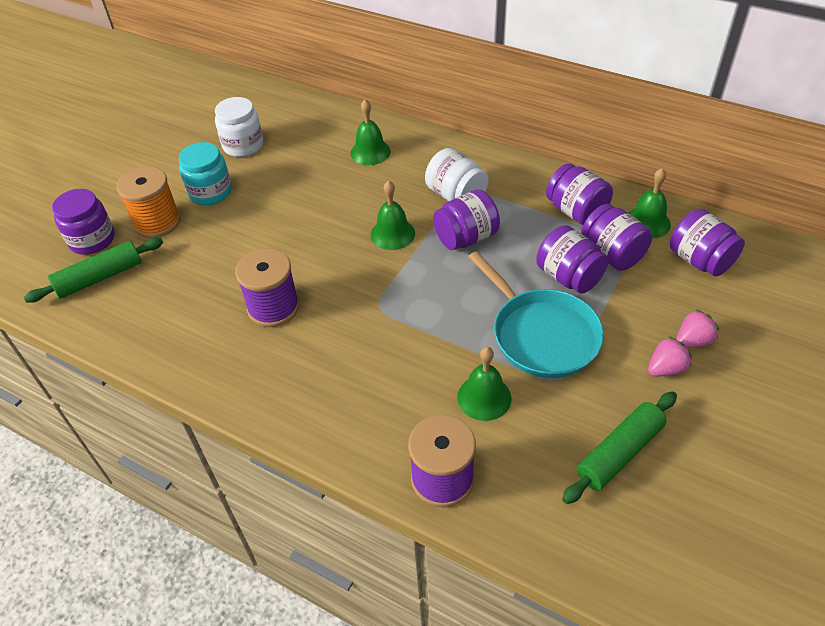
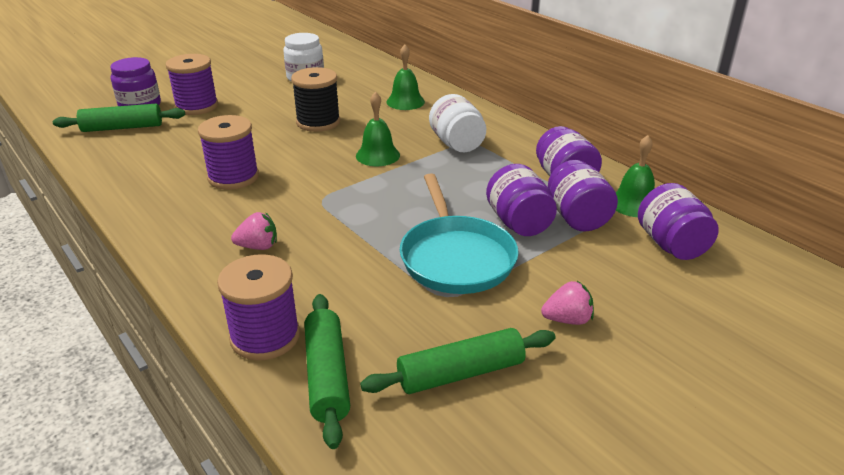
camera: 20 degrees right, 15 degrees down
orange spool [117,166,181,238] -> purple spool [166,54,218,115]
turquoise jar [179,142,232,205] -> none
purple jar [433,189,500,250] -> none
green bell [457,347,511,421] -> none
pink strawberry [676,309,719,348] -> pink strawberry moved to [231,212,277,250]
none -> black spool [291,67,340,132]
none -> green rolling pin [304,294,350,449]

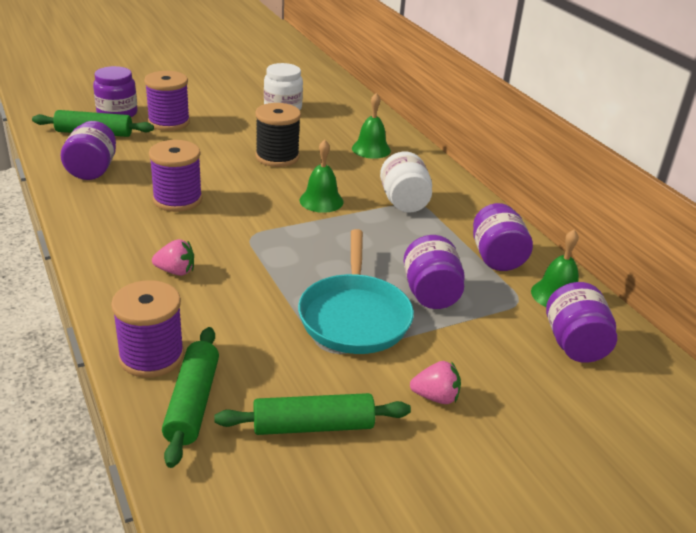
camera: 10 degrees right, 0 degrees up
purple jar [548,160,618,232] -> purple jar moved to [61,121,116,180]

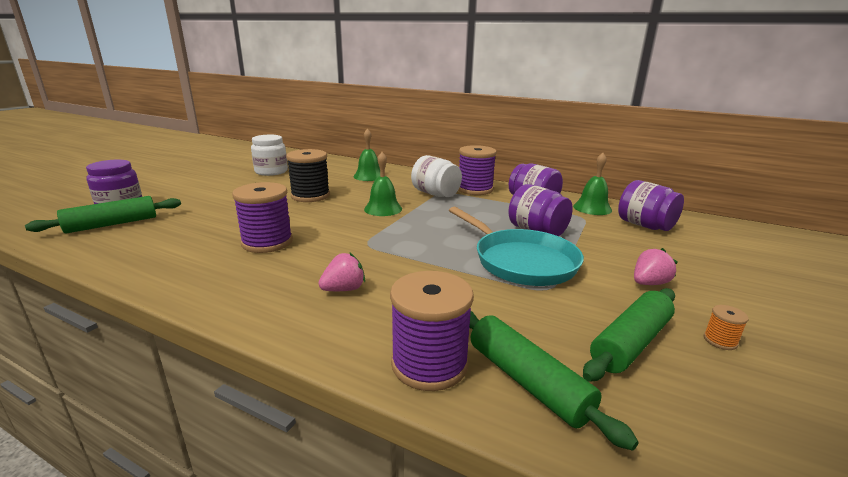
camera: 35 degrees left, 10 degrees down
purple jar [61,121,116,180] -> none
purple spool [144,71,190,131] -> purple spool moved to [458,145,497,195]
none -> orange spool [704,305,749,350]

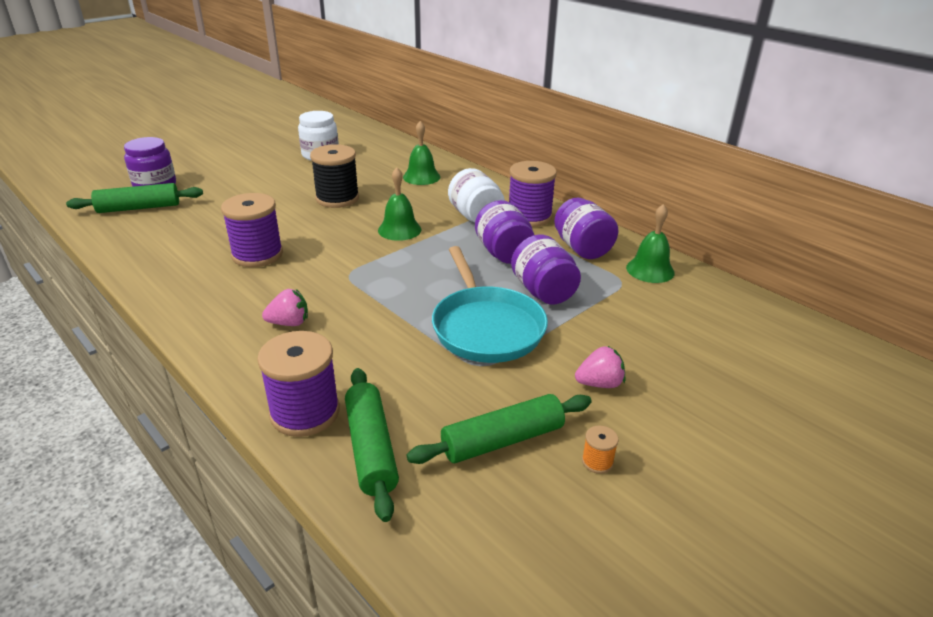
camera: 20 degrees right, 10 degrees up
purple jar [618,180,684,231] -> purple jar moved to [475,200,534,264]

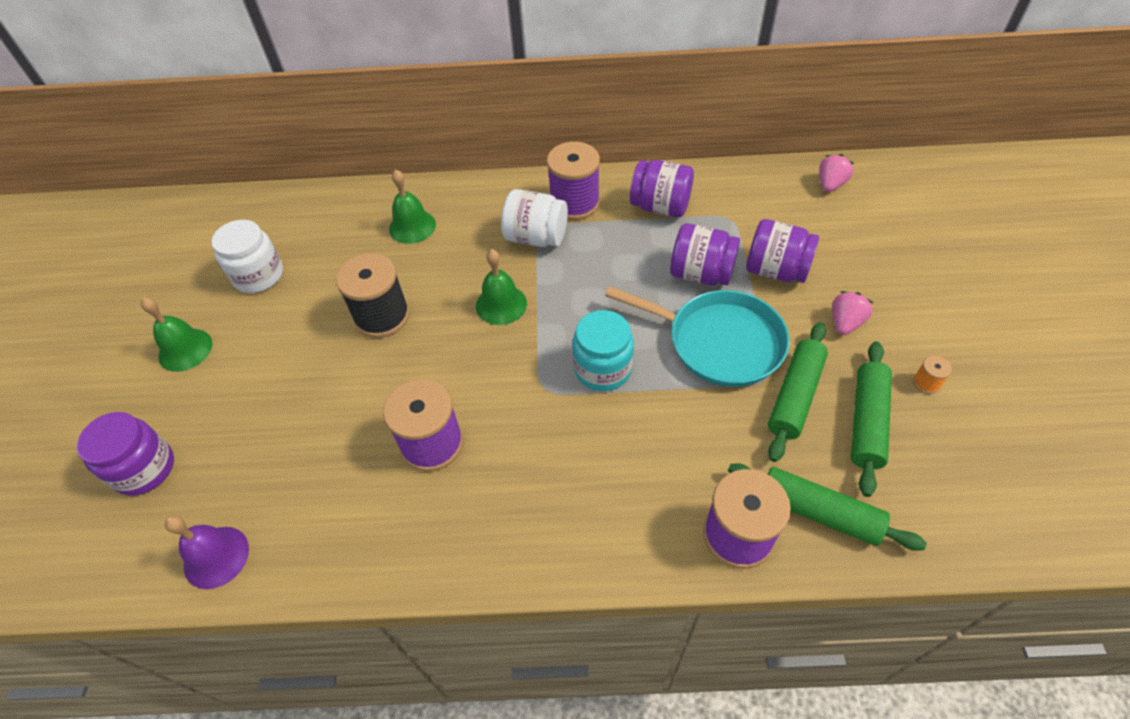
camera: 45 degrees left, 20 degrees up
green rolling pin [66,183,203,213] -> green rolling pin moved to [768,322,828,462]
pink strawberry [262,289,308,326] -> pink strawberry moved to [819,154,854,192]
purple jar [475,200,534,264] -> purple jar moved to [746,219,819,283]
green bell [626,204,675,283] -> green bell moved to [141,297,212,372]
none -> purple bell [165,515,249,589]
none -> turquoise jar [572,310,634,391]

